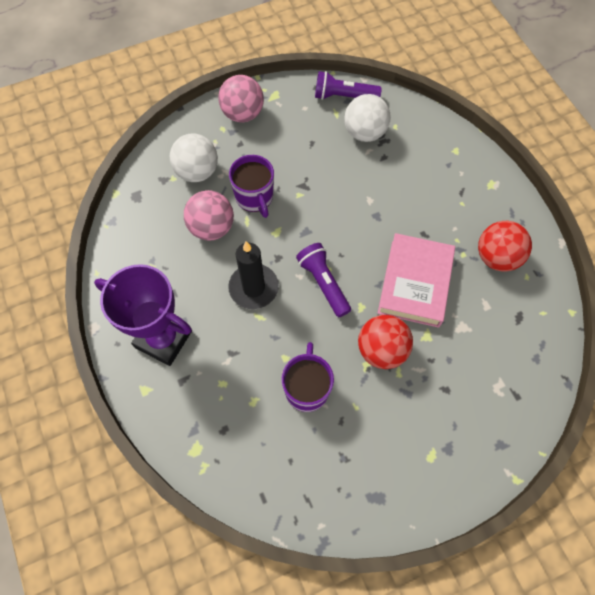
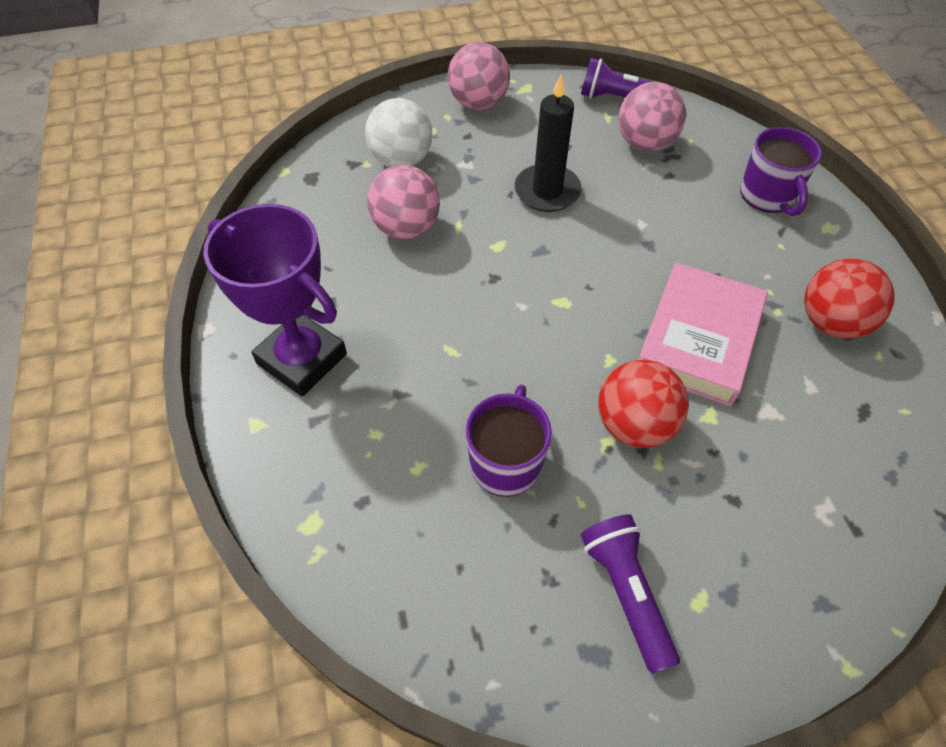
camera: 10 degrees right, 10 degrees down
black candle [228,241,279,309] -> black candle moved to [515,74,582,212]
purple mug [229,155,274,218] -> purple mug moved to [740,127,822,216]
purple flashlight [296,243,351,317] -> purple flashlight moved to [581,514,680,674]
white ball [344,94,391,142] -> pink ball [618,82,686,152]

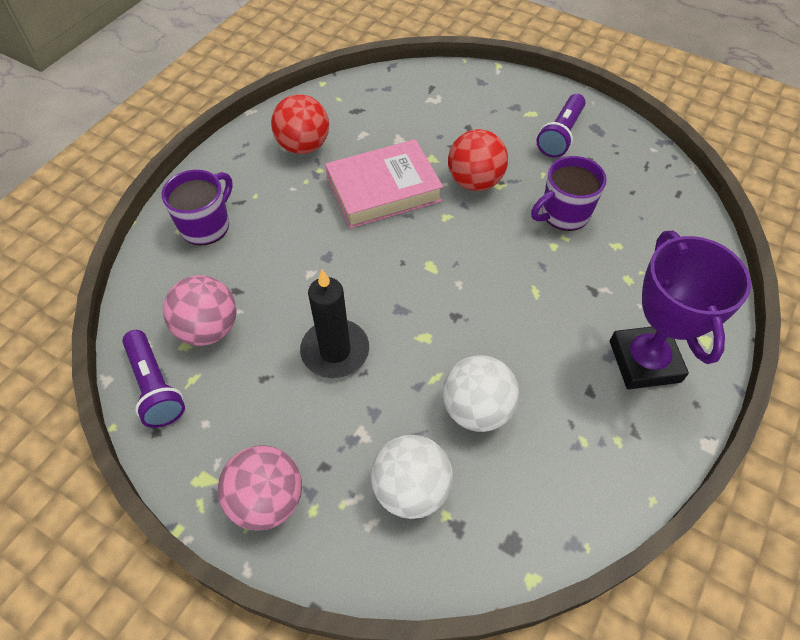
camera: 135 degrees left, 0 degrees up
pink ball [367,165,440,239] -> white ball [443,355,519,432]

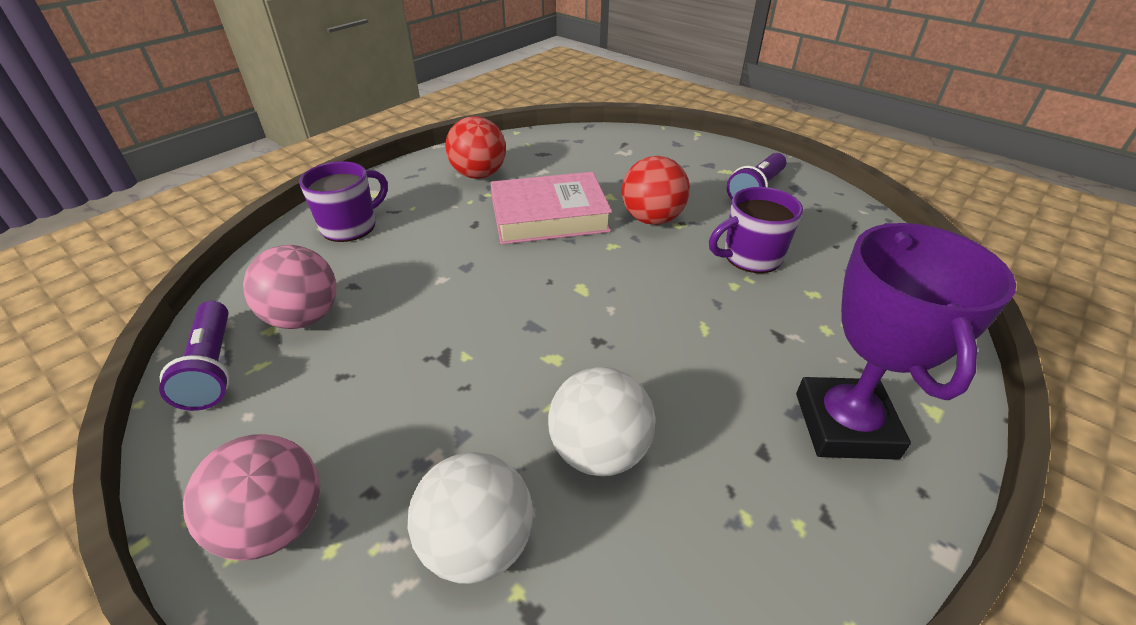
camera: 10 degrees right, 15 degrees down
black candle [300,269,369,378] -> none

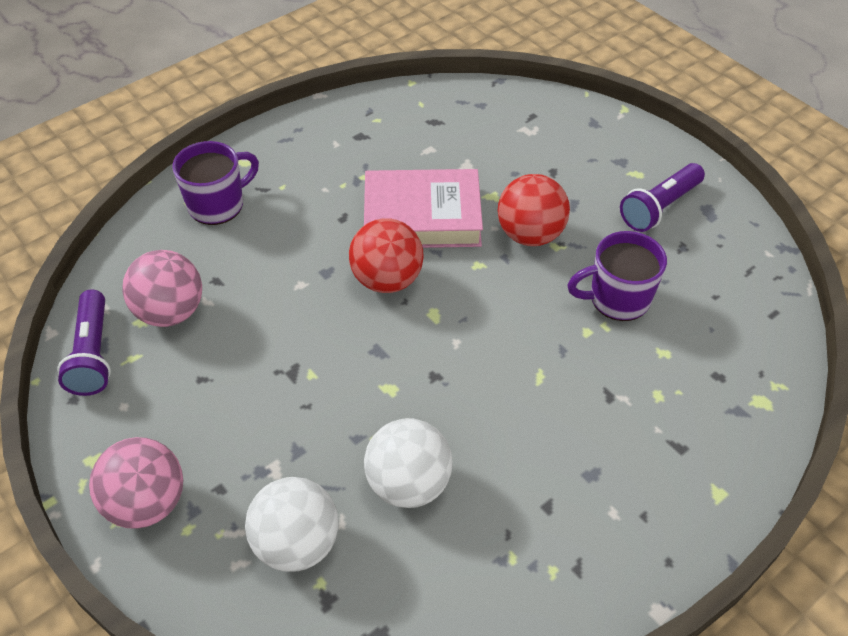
camera: 10 degrees right, 10 degrees up
red ball [445,116,506,179] -> red ball moved to [349,218,424,293]
purple trophy [796,223,1016,460] -> none

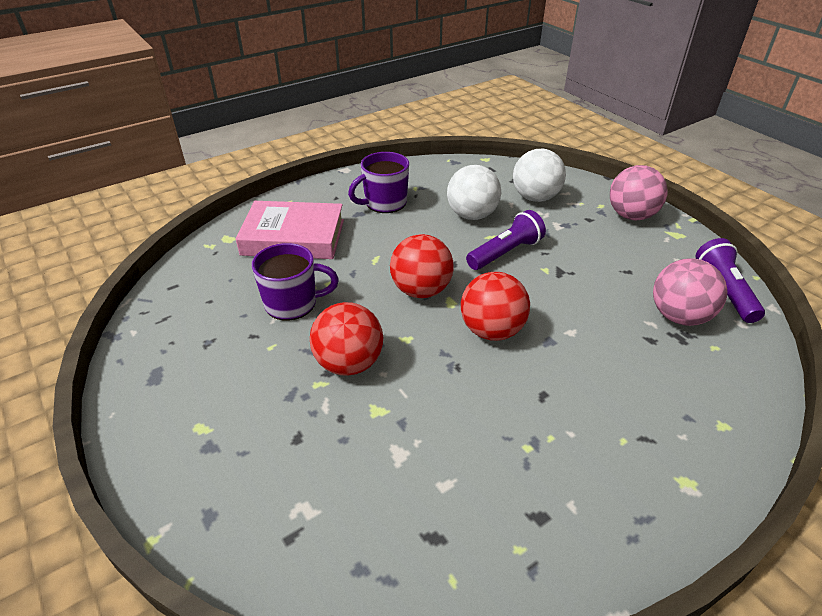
camera: 175 degrees left, 10 degrees down
purple mug [172,141,259,225] -> purple mug moved to [348,152,409,213]
pink book [364,169,483,248] -> pink book moved to [236,201,344,259]
purple flashlight [620,163,705,232] -> purple flashlight moved to [466,210,546,270]
none -> red ball [390,234,453,298]

